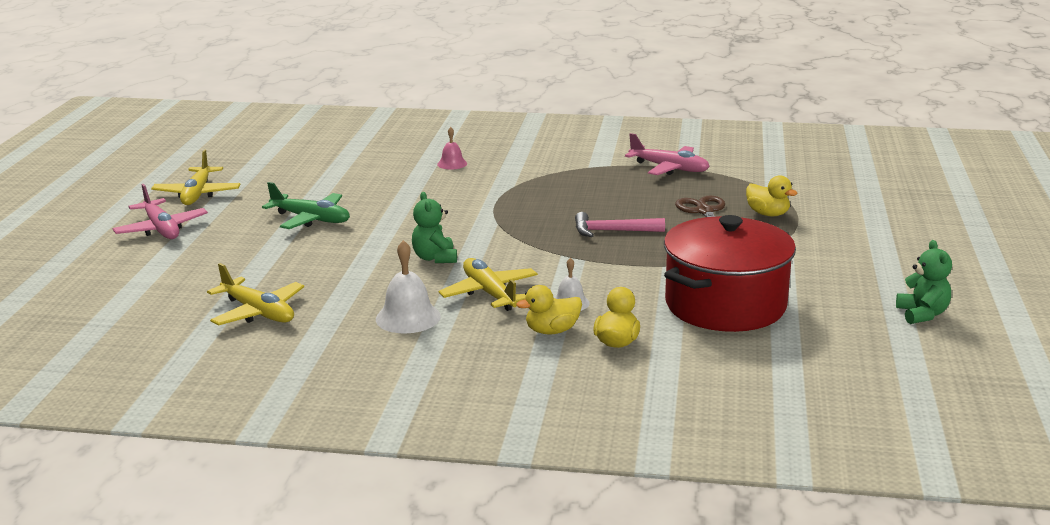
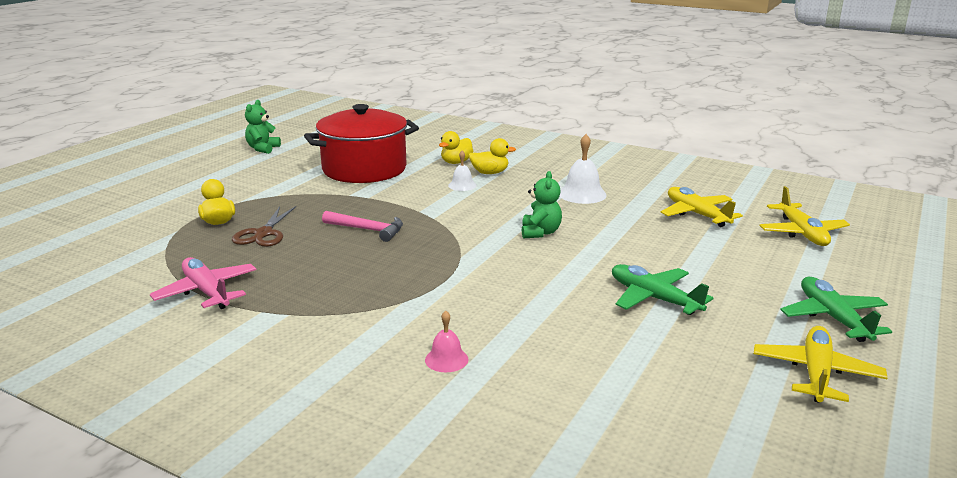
camera: 160 degrees left, 0 degrees up
pink plane [113,184,208,239] -> green plane [780,277,892,342]
yellow plane [438,258,538,311] -> yellow plane moved to [759,186,850,246]

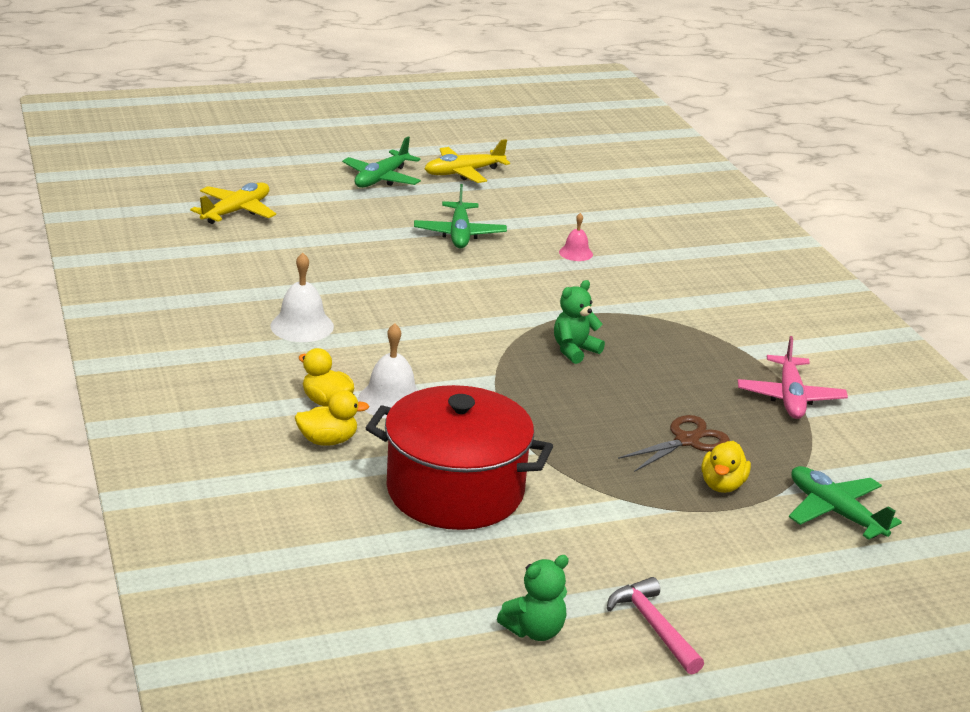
camera: 140 degrees left, 5 degrees up
pink hammer [322,211,403,242] -> pink hammer moved to [607,577,704,675]
pink bell [425,311,468,372] -> pink bell moved to [559,213,593,261]
white bell [448,151,477,191] -> white bell [358,323,419,418], size x1.66
green teddy bear [522,171,562,238] -> green teddy bear moved to [554,280,605,364]
yellow plane [660,187,743,227] -> none
none -> green plane [789,466,902,540]

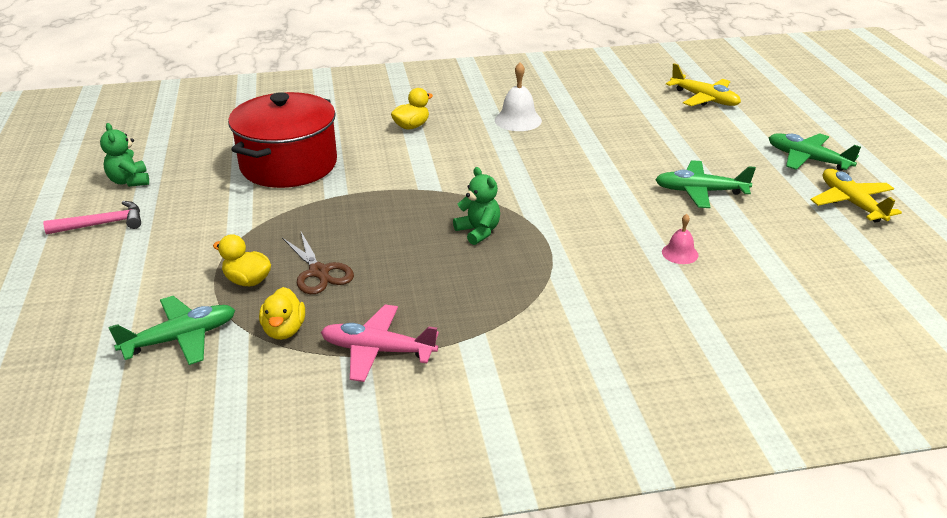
camera: 100 degrees right, 5 degrees up
yellow duck [295,390,369,446] -> yellow duck moved to [259,287,305,340]
white bell [358,323,419,418] -> none

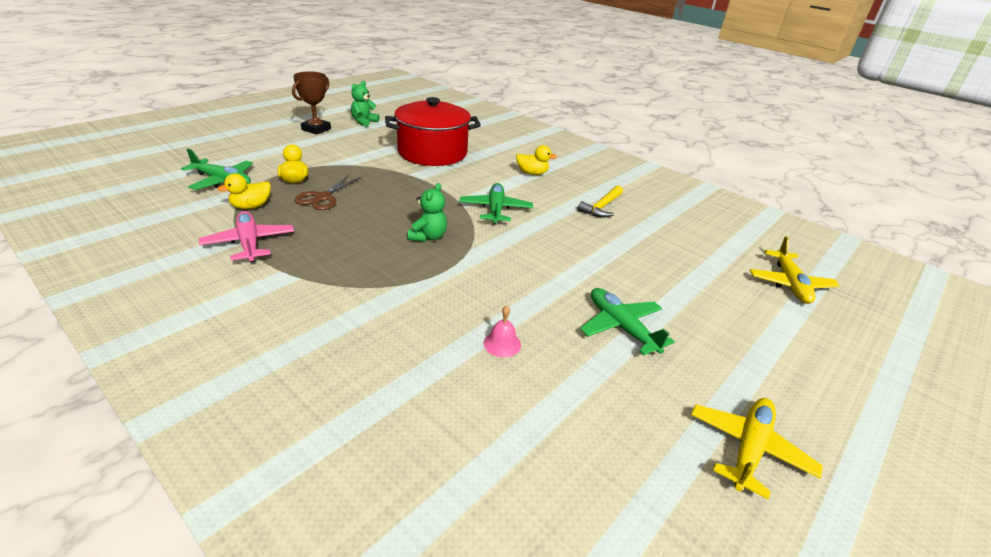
camera: 50 degrees right, 0 degrees up
pink hammer [43,201,141,234] -> brown trophy [292,71,331,135]
white bell [495,63,542,131] -> yellow hammer [577,185,623,218]
green plane [769,133,861,171] -> green plane moved to [460,183,533,225]

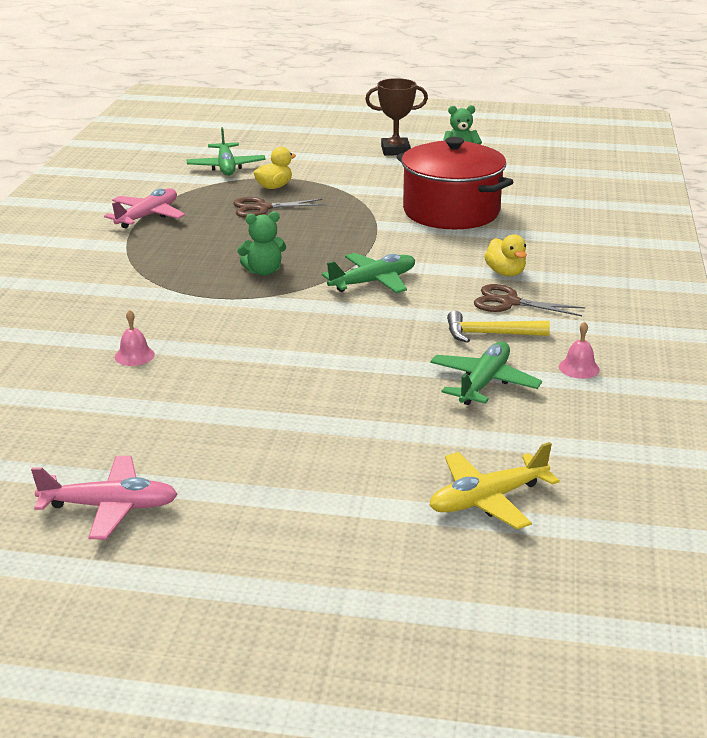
camera: 60 degrees right, 5 degrees down
yellow duck [217,174,271,209] -> none
green plane [580,288,675,355] -> green plane moved to [430,342,542,405]
yellow plane [691,398,823,499] -> pink plane [31,456,178,539]
none -> brown scissors [474,284,585,316]
none -> pink bell [559,321,600,379]

